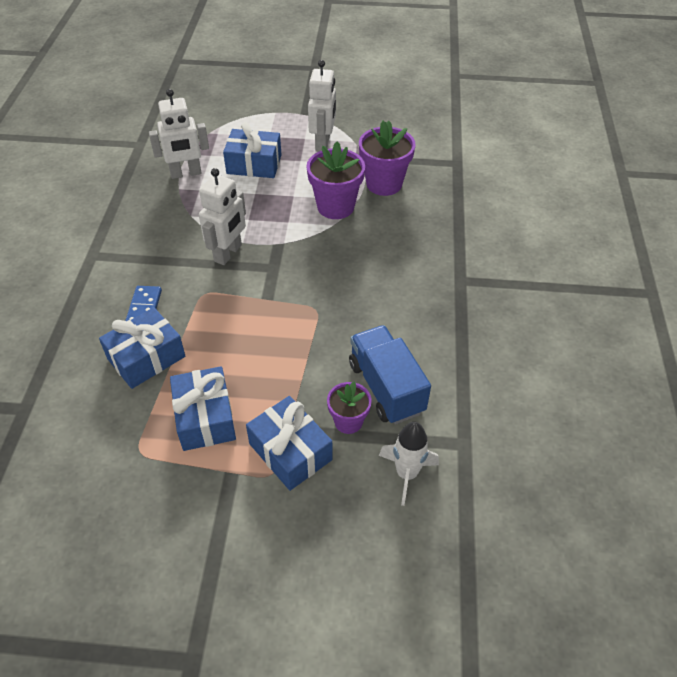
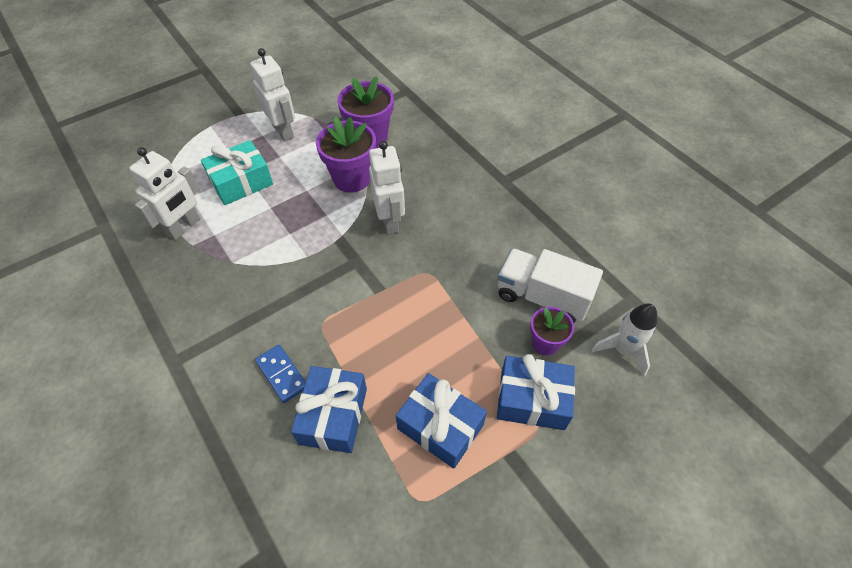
camera: 40 degrees left, 5 degrees up
white robot [199,168,246,265] -> white robot moved to [369,141,405,234]
blue gift [223,122,281,178] -> turquoise gift [201,140,273,205]
blue truck [349,325,431,424] -> white truck [498,248,603,323]

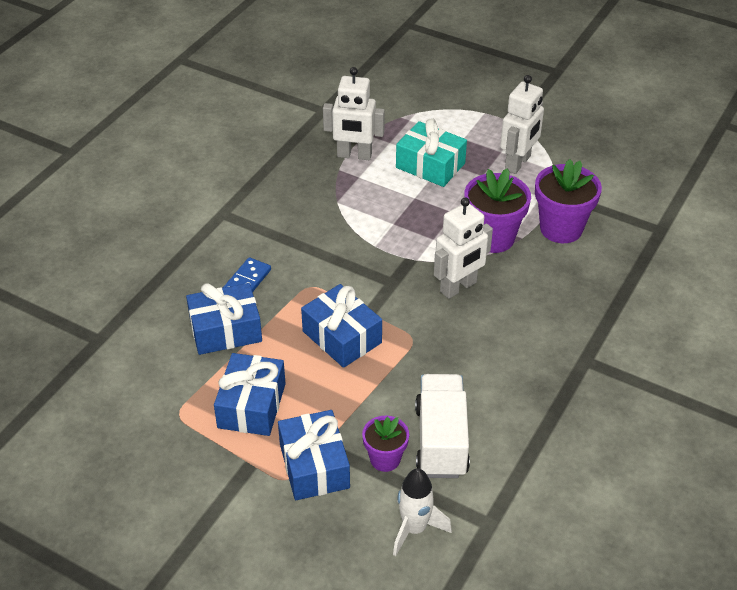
camera: 65 degrees right, 10 degrees down
none -> blue gift [301,284,382,368]

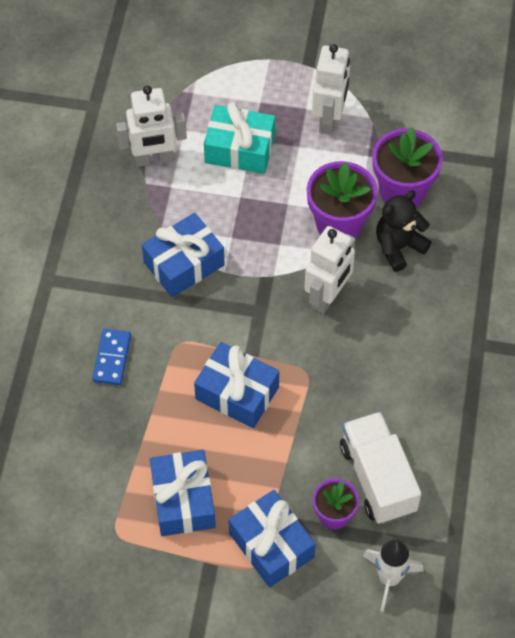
camera: 20 degrees left, 15 degrees up
blue gift [186,283,262,355] -> blue gift moved to [142,213,225,297]
none -> black teddy bear [376,190,432,272]

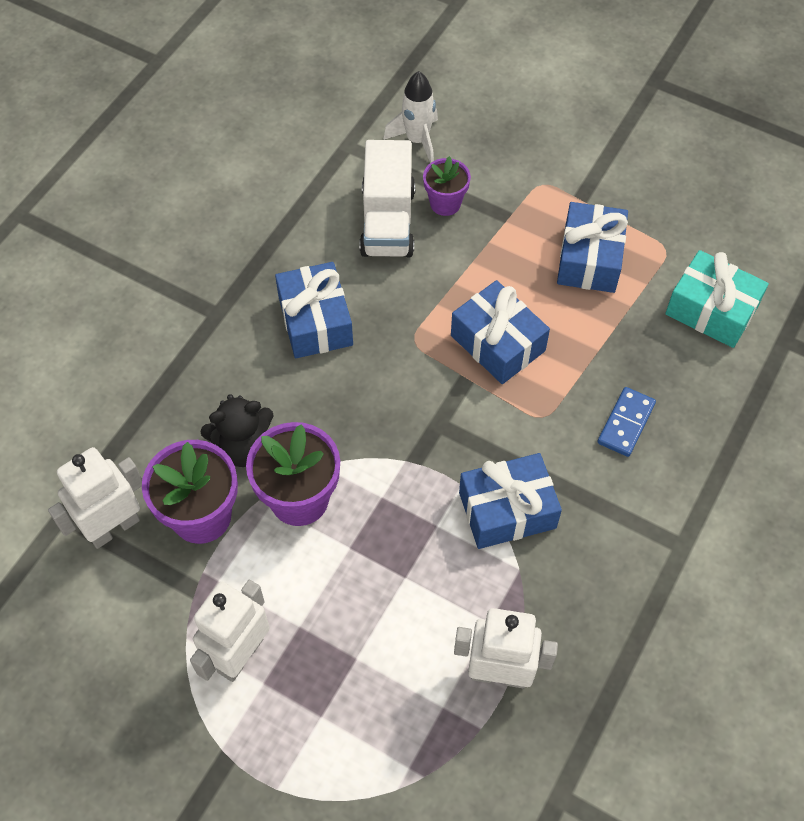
camera: 160 degrees left, 0 degrees up
turquoise gift [204,102,275,174] -> turquoise gift moved to [665,250,769,348]
blue gift [229,490,316,588] -> blue gift moved to [275,262,353,358]
white robot [304,226,355,314] -> white robot moved to [48,447,142,549]

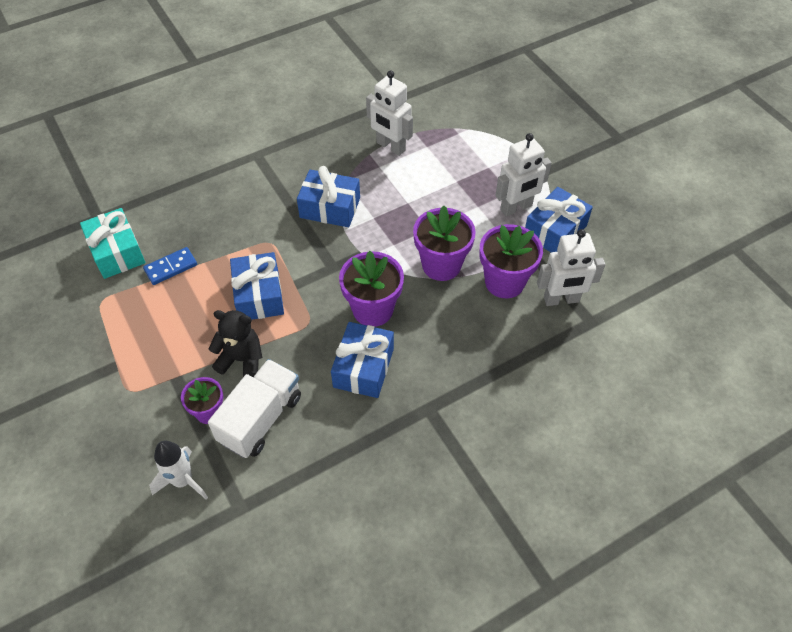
camera: 150 degrees left, 5 degrees down
black teddy bear [200,394,274,467] -> black teddy bear moved to [209,310,262,378]
blue gift [557,202,628,293] -> blue gift moved to [525,187,593,252]
blue domino [597,387,656,457] -> blue domino moved to [143,247,197,285]
none -> purple flower pot [339,251,404,327]

